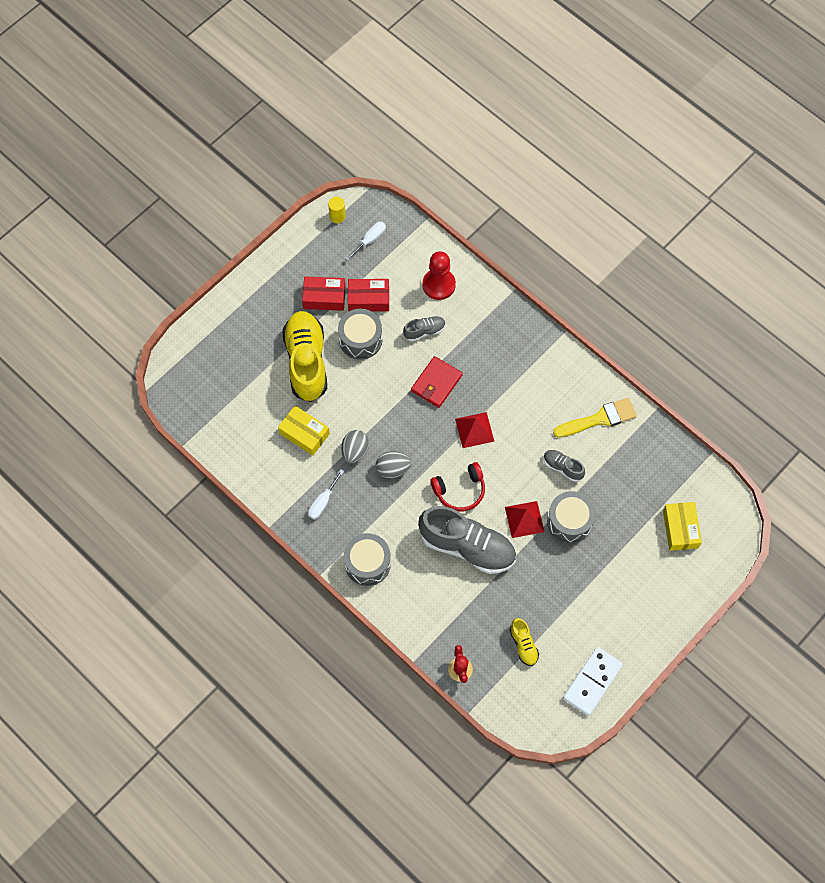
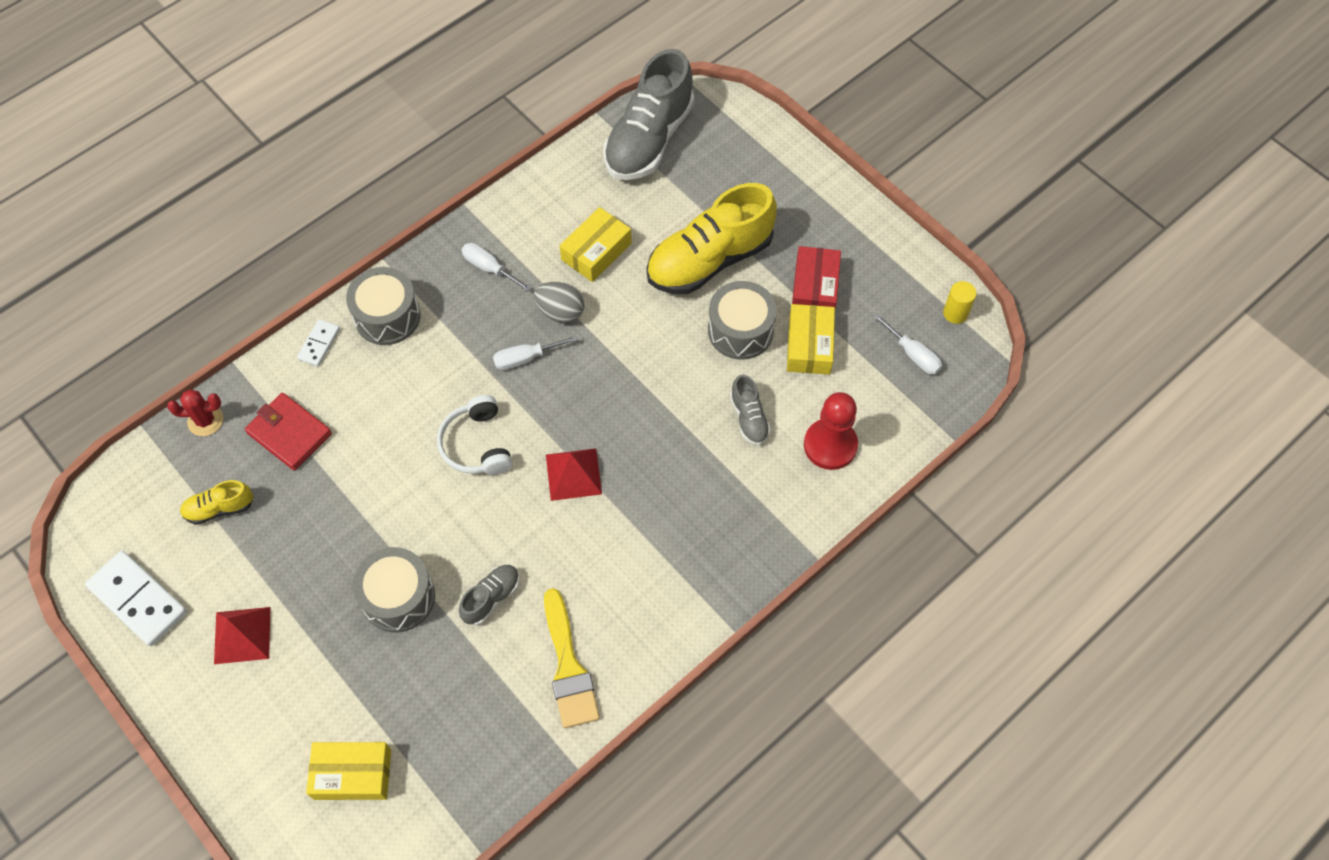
camera: 95 degrees right, 5 degrees down
yellow shoe [282,311,327,402] -> yellow shoe turned 150 degrees clockwise [646,183,777,294]
red box [348,279,389,312] -> yellow box [787,304,835,375]
grey egg [376,451,411,478] -> white screwdriver [493,336,578,370]
red wallet [411,356,463,408] -> red wallet moved to [245,393,332,470]
grey shoe [418,506,516,574] -> grey shoe moved to [603,49,694,180]
red headphones [430,462,485,512] -> white headphones [437,395,512,475]
red pyramid [505,501,544,538] -> red pyramid moved to [214,607,271,664]
none -> white domino [297,319,340,367]

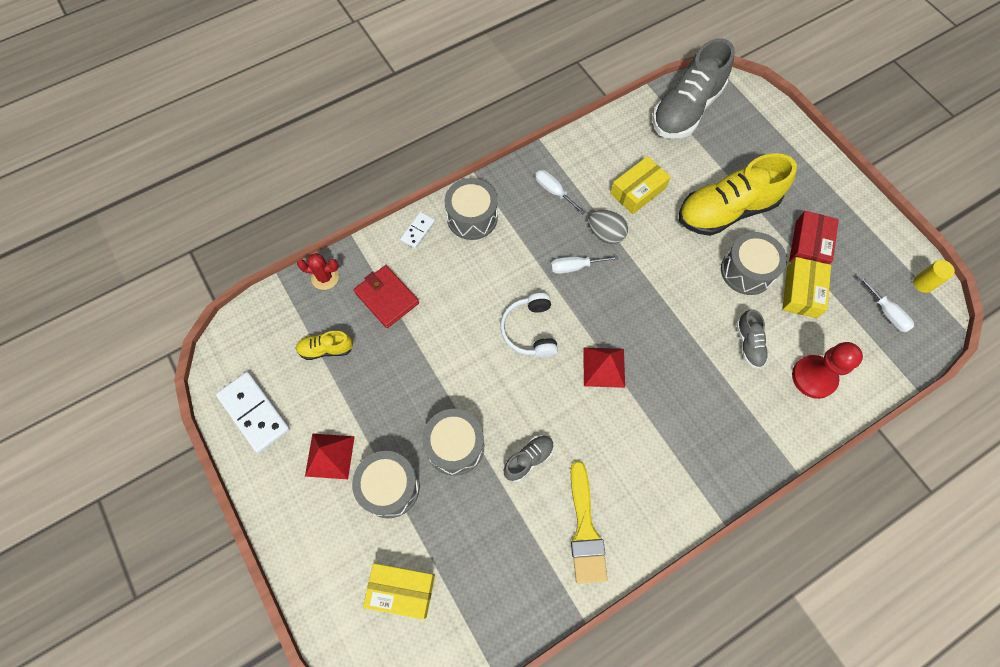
camera: 10 degrees right, 5 degrees up
none -> grey drum [352,451,420,519]

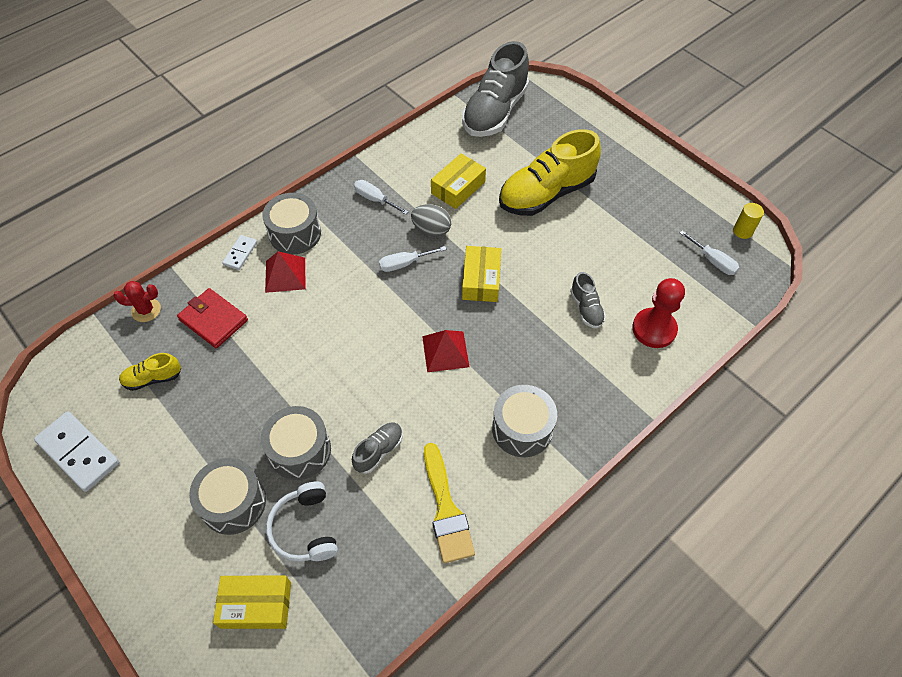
camera: 10 degrees left, 10 degrees down
red pyramid [305,434,355,479] -> red pyramid moved to [265,251,305,293]
white headphones [500,293,558,358] -> white headphones moved to [266,482,338,562]
grey drum [721,232,787,295] -> grey drum moved to [492,385,557,457]
yellow box [782,257,831,318] -> yellow box moved to [462,246,501,302]
red box [789,211,839,264] -> none

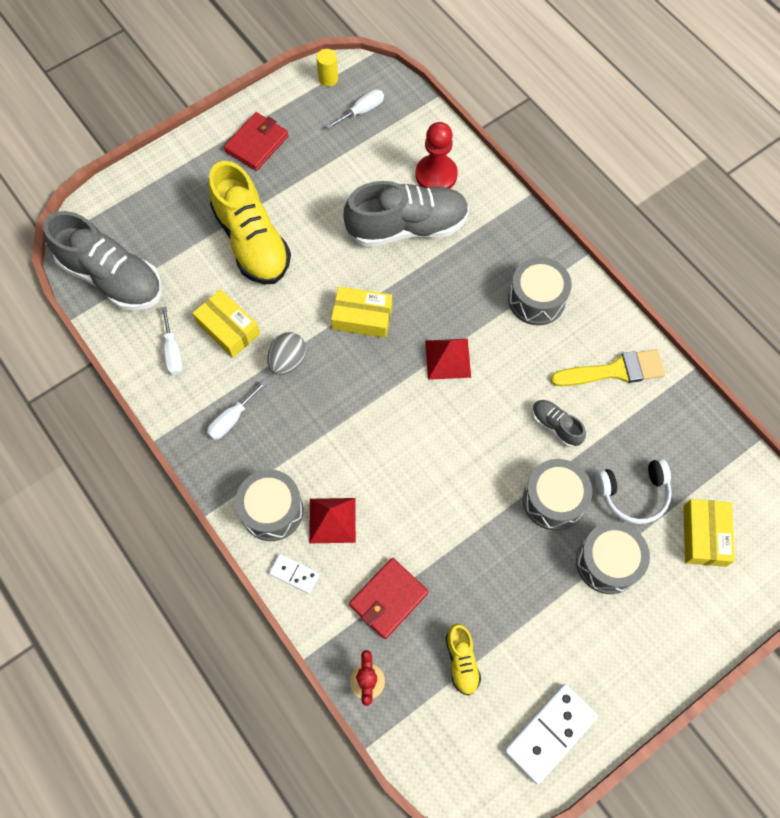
camera: 85 degrees left, 10 degrees up
white screwdriver [379,246,446,272] -> white screwdriver moved to [161,306,183,375]
grey shoe [570,272,606,328] -> grey shoe [344,181,469,247], size x2.18
none -> red wallet [224,112,289,171]

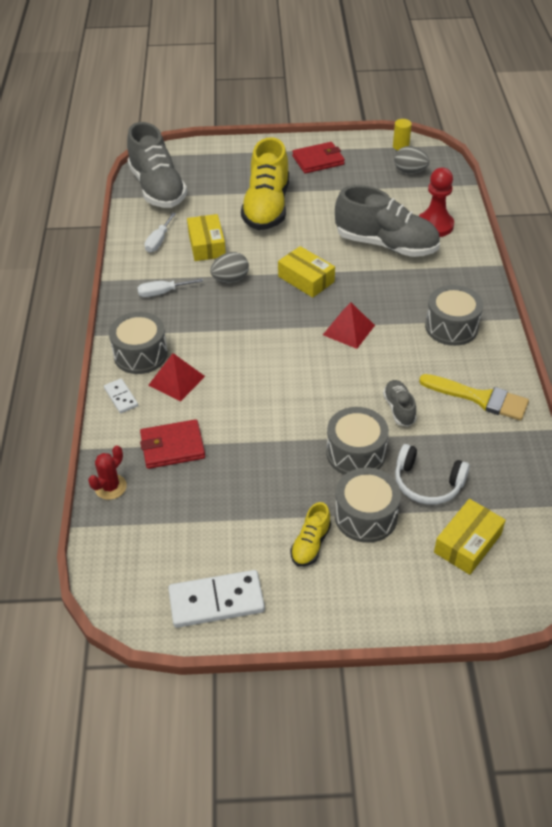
camera: 35 degrees right, 20 degrees down
white screwdriver [326,89,384,129] -> grey egg [394,146,430,174]
yellow shoe [446,624,481,696] -> yellow shoe moved to [290,502,331,567]

